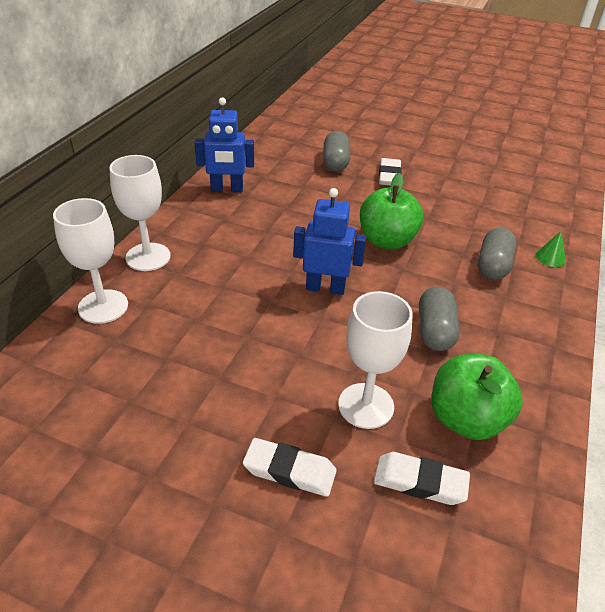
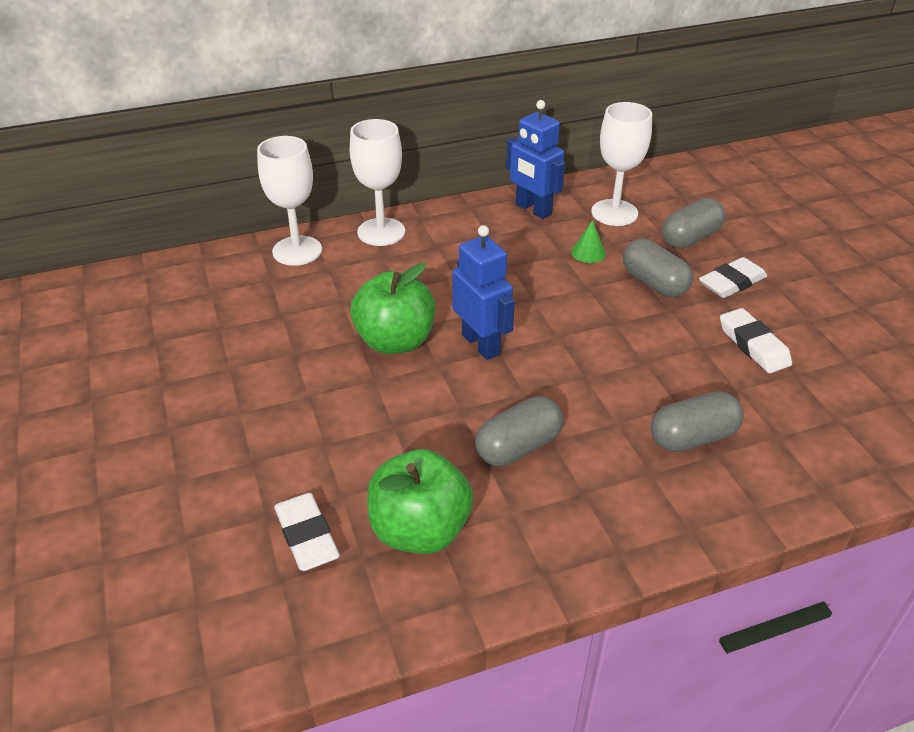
camera: 50 degrees right, 0 degrees up
white eraser [243,438,337,497] -> white eraser moved to [720,308,792,373]
white goblet [338,291,412,429] -> white goblet moved to [591,102,652,226]
green apple [360,173,423,250] -> green apple moved to [350,263,435,354]
green cone [535,231,566,267] -> green cone moved to [571,220,606,263]
none -> grey capsule [623,239,693,297]

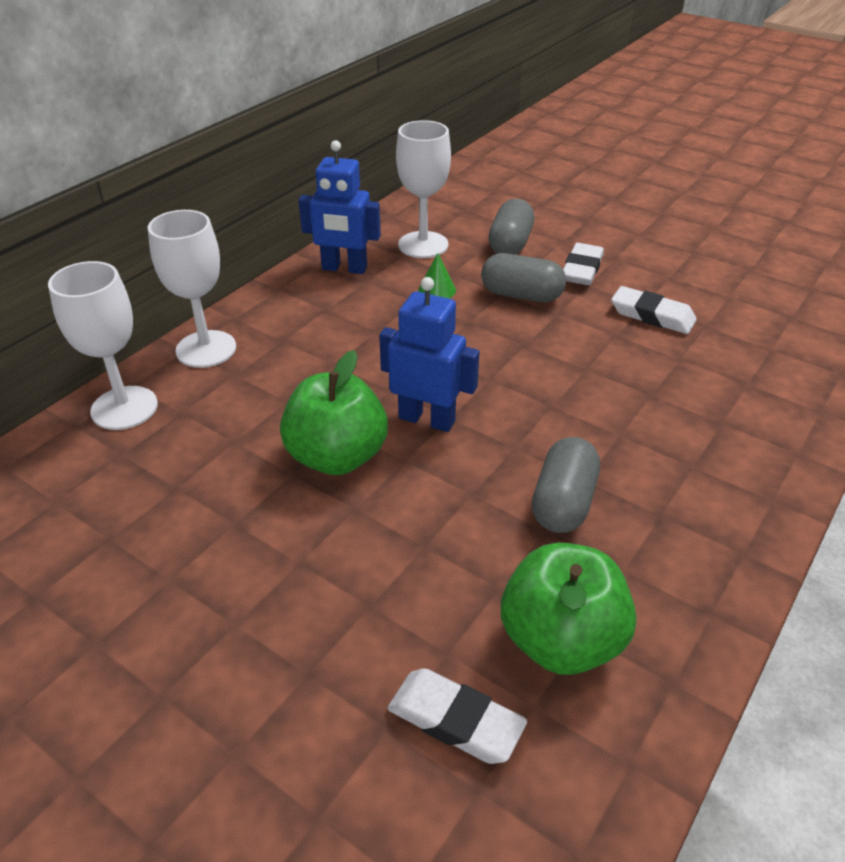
camera: 35 degrees left, 0 degrees up
grey capsule [651,391,744,452] -> none

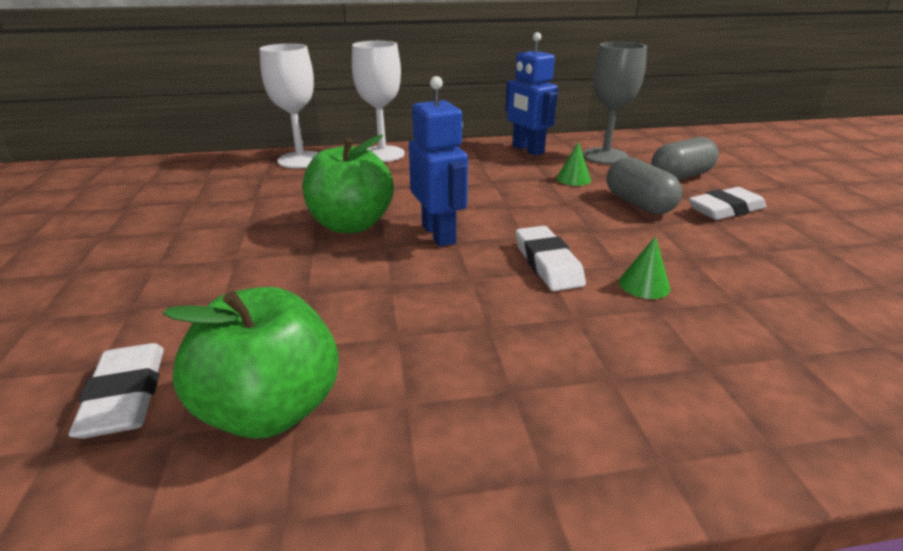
camera: 45 degrees right, 10 degrees down
white goblet [396,120,451,258] -> grey goblet [583,42,647,164]
grey capsule [532,437,600,533] -> none
white eraser [611,286,697,334] -> white eraser moved to [516,226,586,291]
none -> green cone [619,236,670,299]

